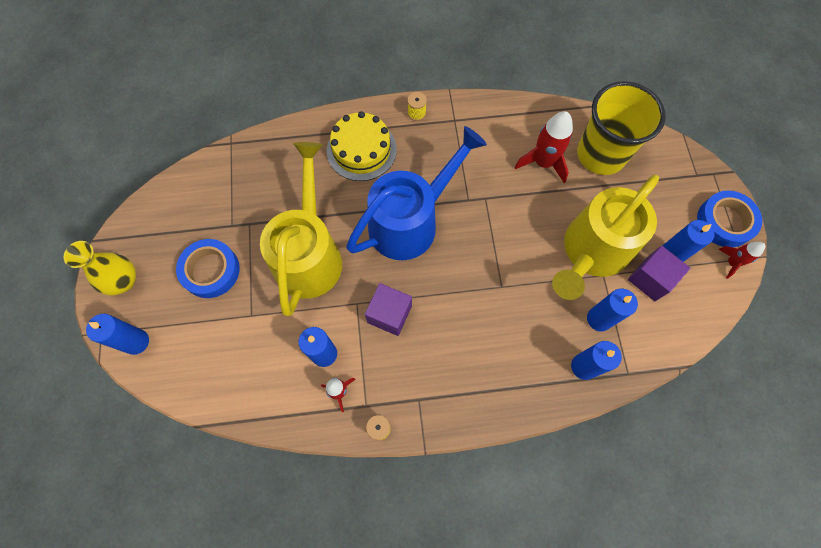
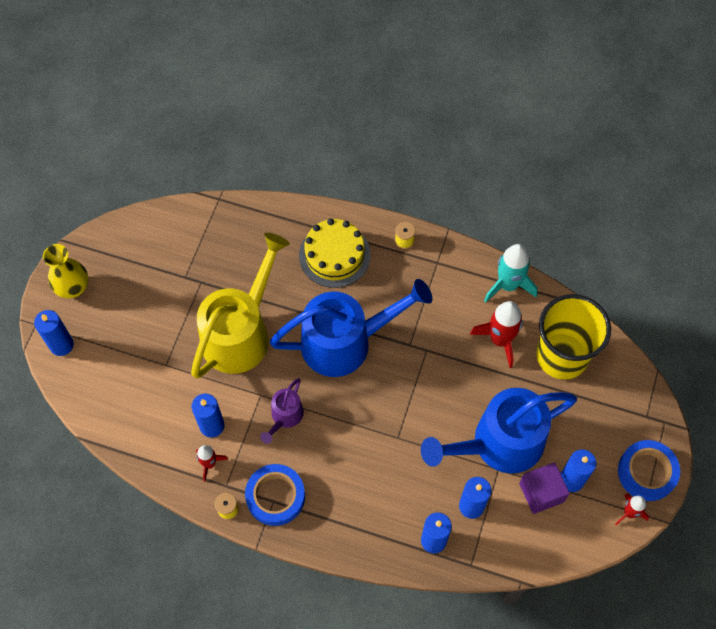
camera: 25 degrees right, 5 degrees down
blue tape [176,239,240,298] -> blue tape moved to [245,464,305,526]
purple cube [365,283,412,336] -> purple watering can [260,378,304,444]
yellow watering can [552,175,659,300] -> blue watering can [421,388,577,473]
none -> turquoise rocket [484,244,538,303]

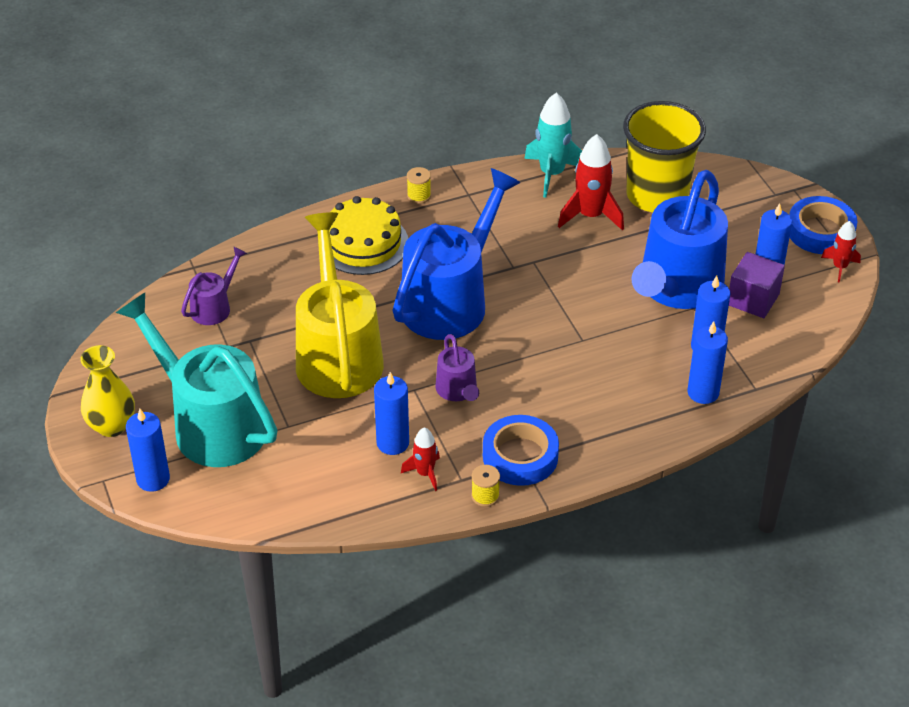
camera: 40 degrees left, 20 degrees down
none -> turquoise watering can [116,293,277,467]
none -> purple watering can [181,247,247,325]

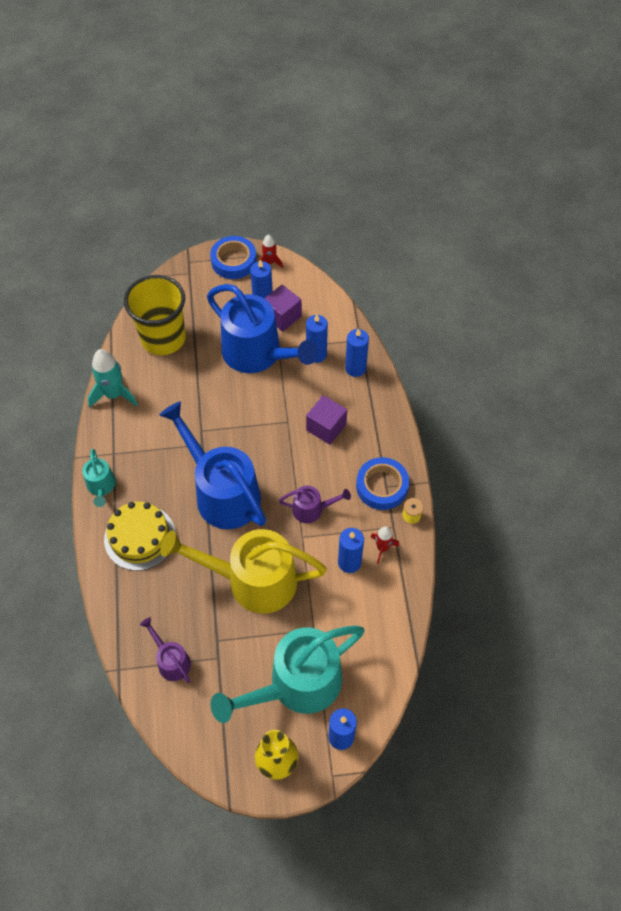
camera: 75 degrees left, 15 degrees up
yellow spool [407,167,431,204] -> turquoise watering can [82,449,116,507]
red rocket [558,134,624,231] -> none
none -> purple cube [306,395,347,445]

